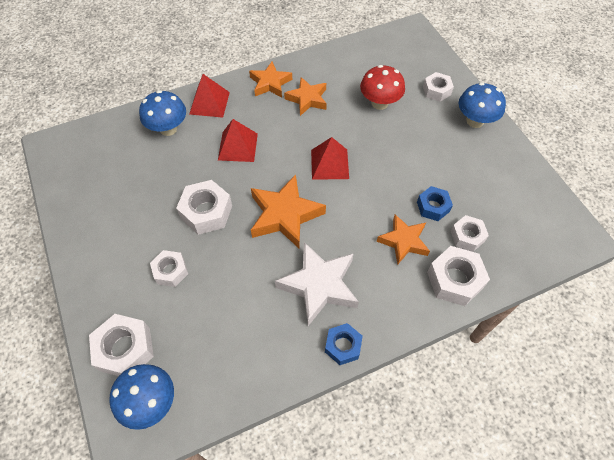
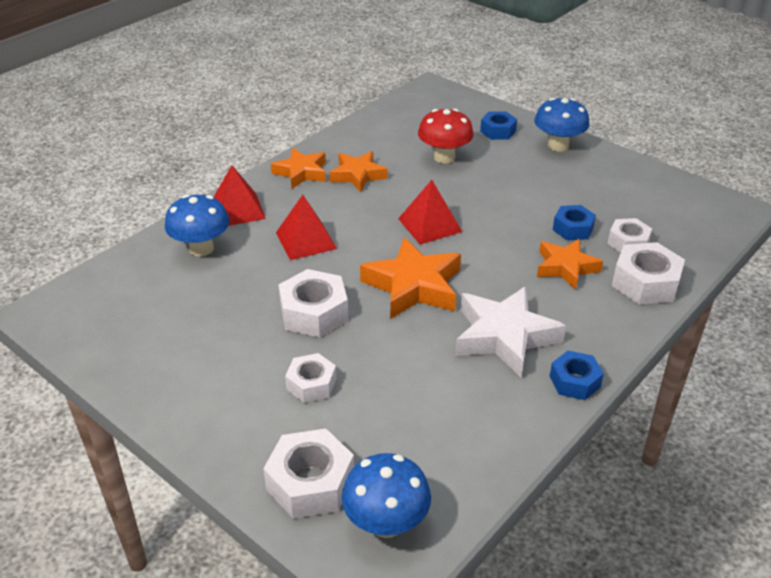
camera: 25 degrees left, 20 degrees down
white nut [423,72,454,102] -> blue nut [480,111,517,140]

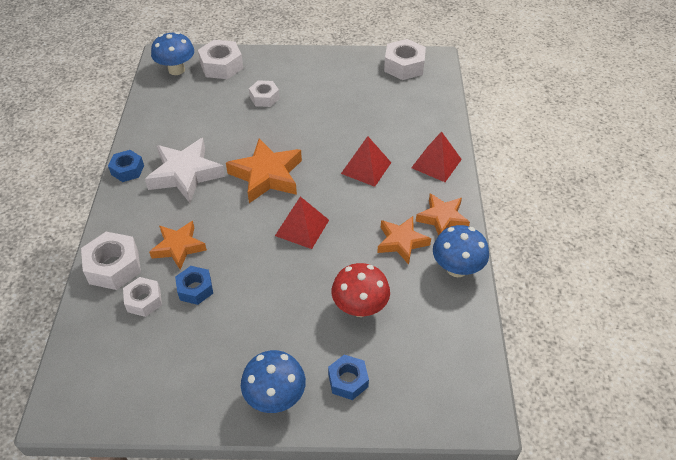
camera: 140 degrees right, 10 degrees up
blue mushroom [165,194,230,256] -> blue mushroom moved to [433,225,489,278]
white nut [278,269,348,338] -> white nut moved to [384,39,426,80]

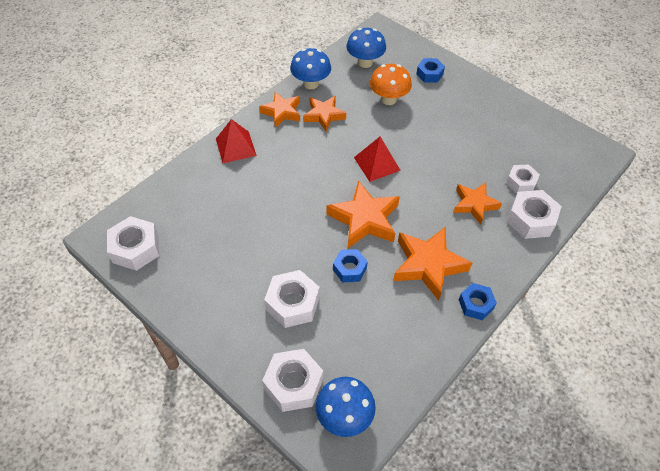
camera: 140 degrees left, 5 degrees up
white star [145,138,225,203] -> orange star [393,227,473,301]
blue nut [175,266,213,305] -> blue nut moved to [333,249,368,282]
blue mushroom [241,350,306,413] -> blue mushroom moved to [346,28,386,68]
white nut [249,80,280,107] -> white nut [264,270,320,328], size x1.55
red mushroom [331,263,390,317] -> orange mushroom [370,64,412,105]
red pyramid [341,136,391,187] -> none

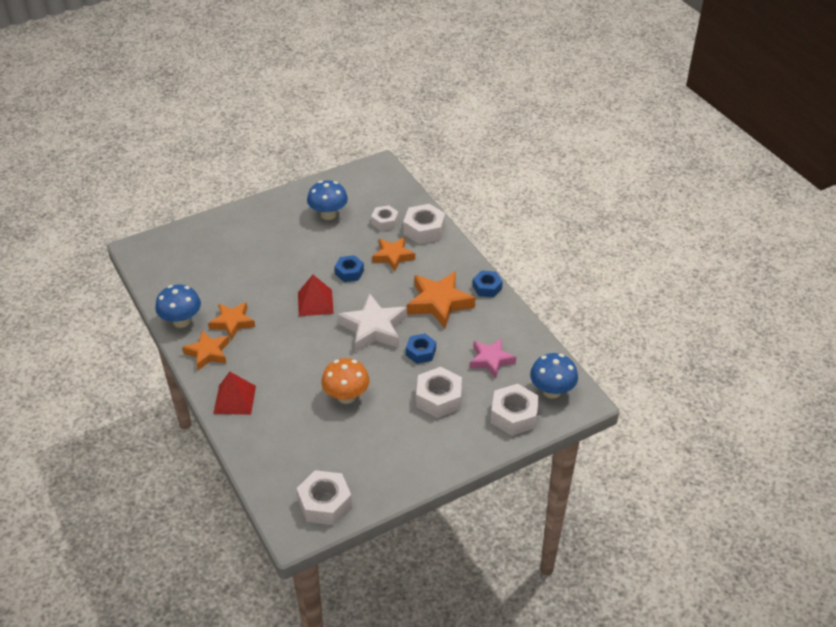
camera: 70 degrees left, 10 degrees down
orange star [326,180,400,248] -> white star [337,293,407,353]
blue mushroom [346,28,386,68] -> blue mushroom moved to [307,180,348,220]
orange mushroom [370,64,412,105] -> orange mushroom moved to [321,358,369,404]
blue nut [416,58,445,83] -> blue nut moved to [335,255,364,282]
none -> pink star [469,338,516,378]

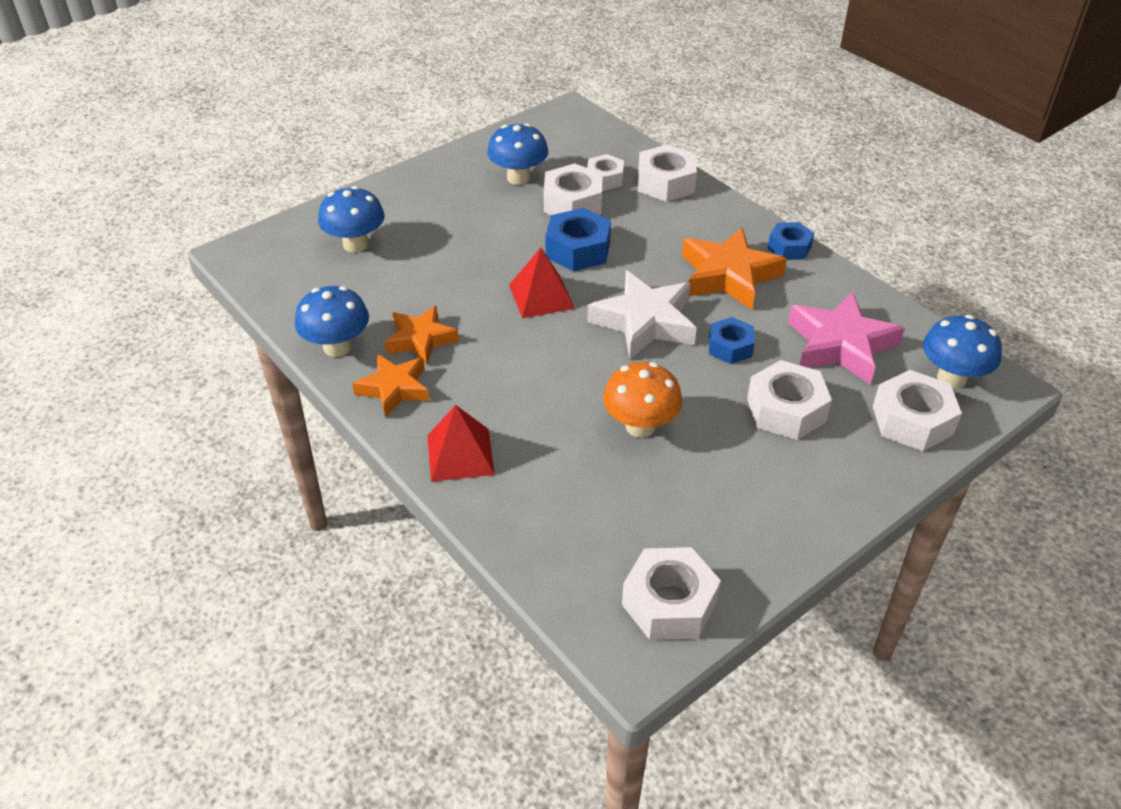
camera: 10 degrees left, 0 degrees up
blue nut [335,255,364,282] -> blue nut [545,208,611,271], size x1.55
orange star [372,237,415,271] -> none
pink star [469,338,516,378] -> pink star [788,292,905,385], size x1.53
none -> blue mushroom [318,186,385,253]
none -> white nut [544,163,603,215]

